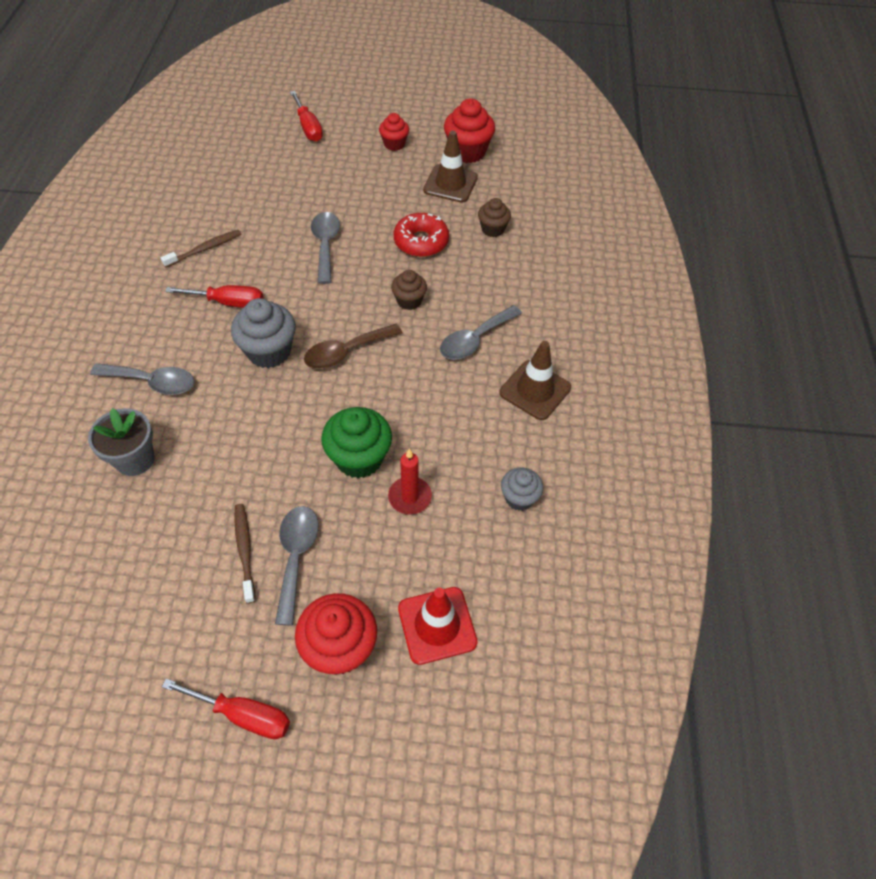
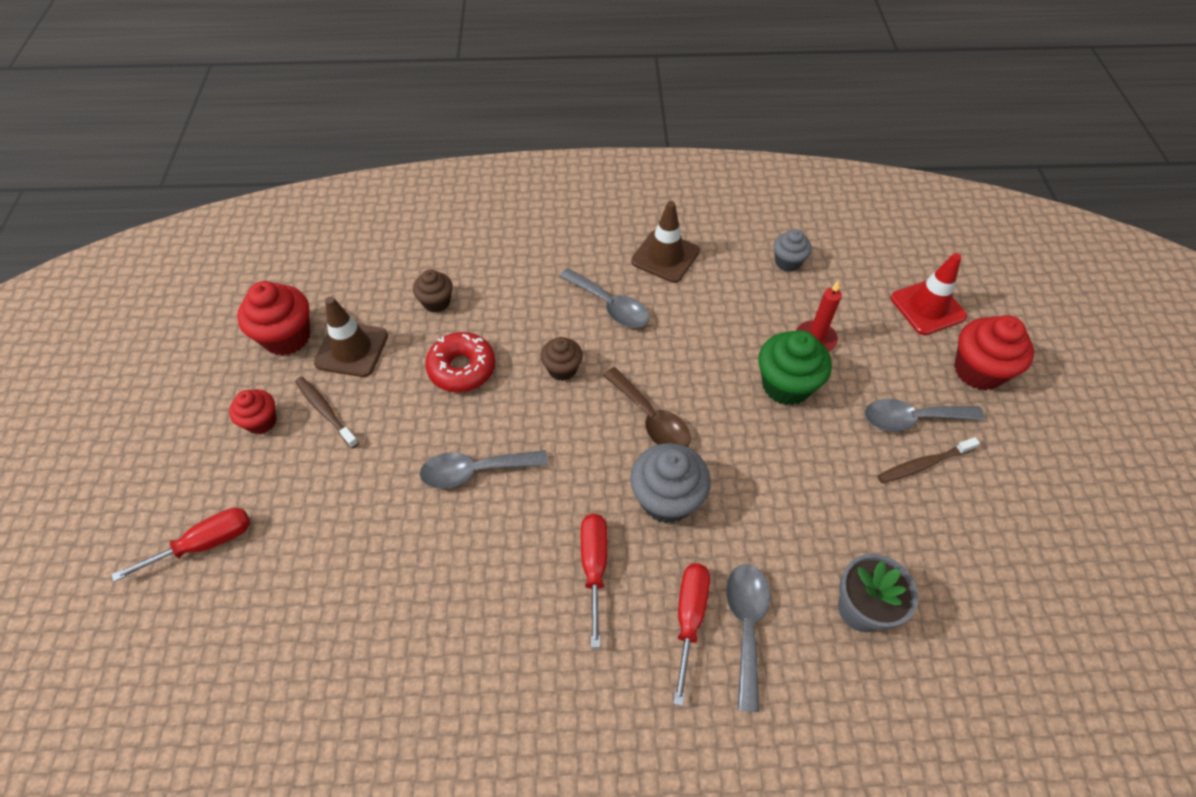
camera: 95 degrees left, 0 degrees up
brown toothbrush [161,230,242,268] -> brown toothbrush moved to [295,377,359,448]
red screwdriver [162,679,290,739] -> red screwdriver moved to [673,563,710,706]

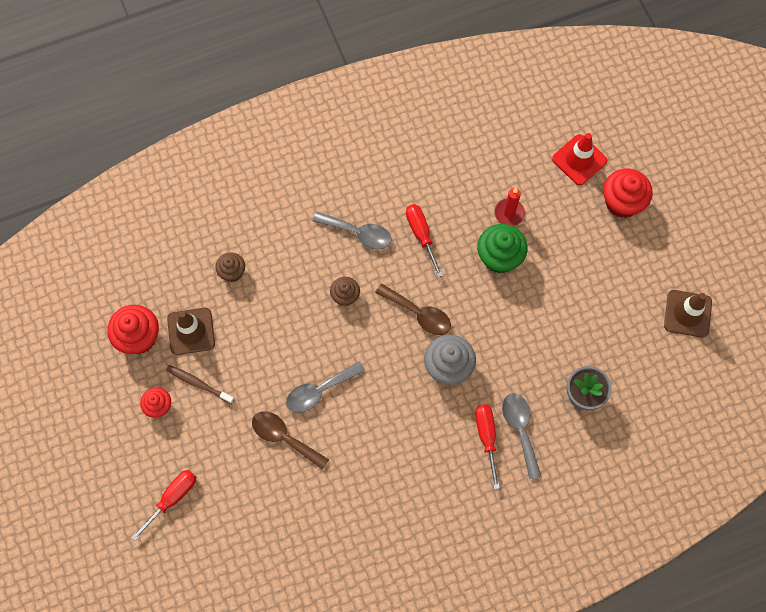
camera: 20 degrees left, 15 degrees up
red donut [425,332,496,392] -> none
red screwdriver [581,514,608,648] -> red screwdriver moved to [406,204,443,277]
brown traffic cone [631,201,700,283] -> brown traffic cone moved to [664,290,712,338]
grey cupcake [773,229,812,272] -> none
grey spoon [865,399,985,431] -> none
brown toothbrush [877,437,980,483] -> none
none -> brown spoon [252,412,329,470]

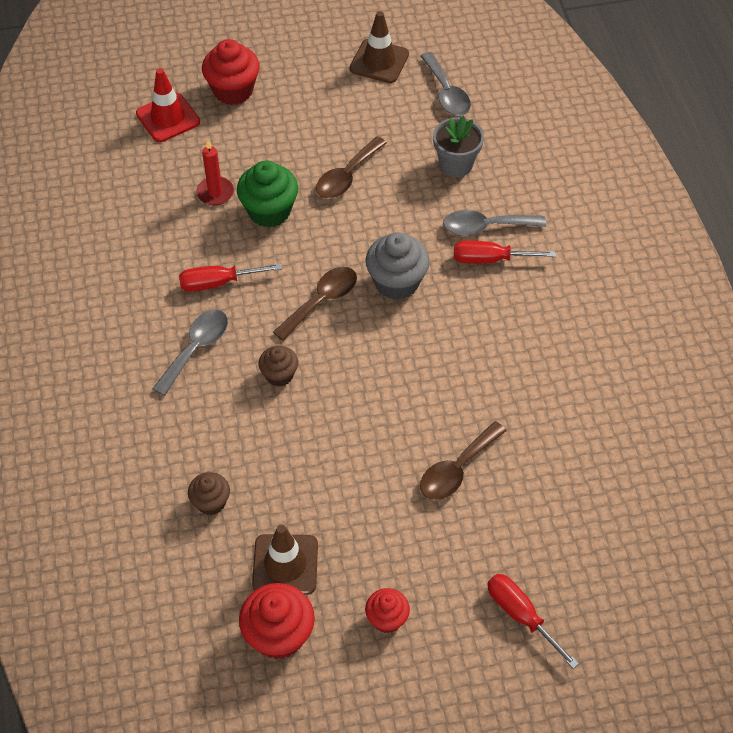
camera: 80 degrees left, 15 degrees down
brown toothbrush [166,365,234,404] -> none
grey spoon [286,361,365,413] -> grey spoon moved to [421,52,471,116]
none -> brown spoon [316,136,387,198]

